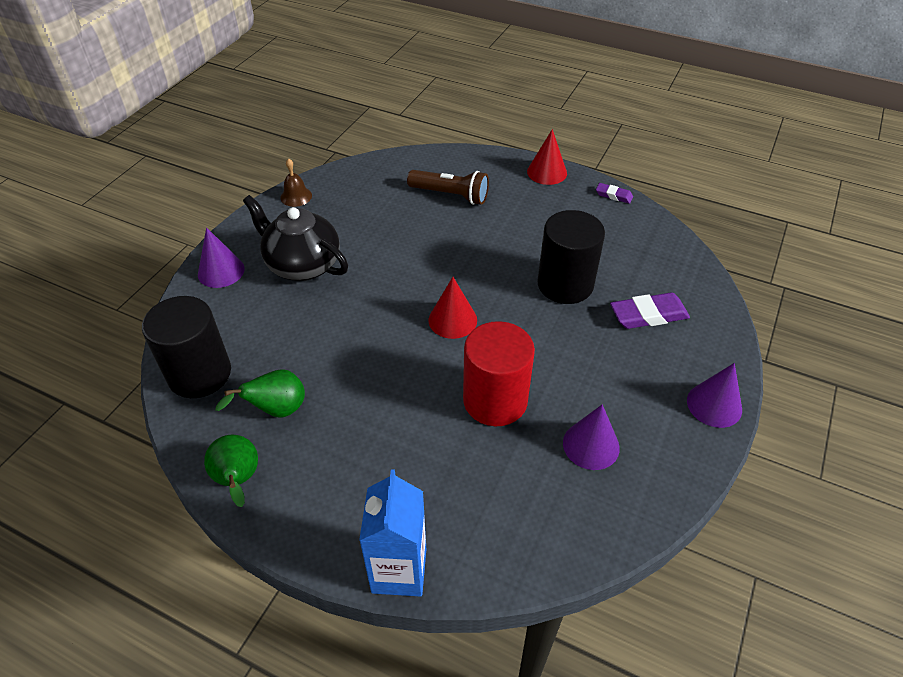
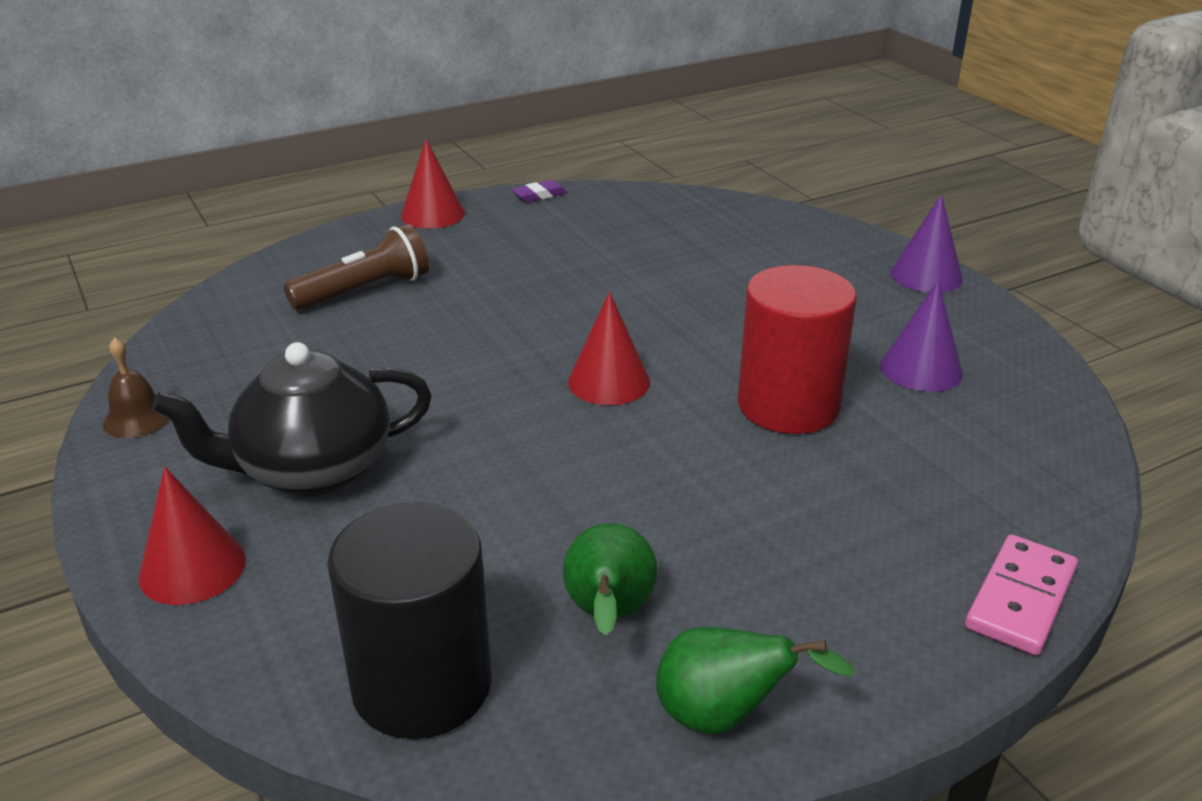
camera: 55 degrees left, 15 degrees down
purple cone [198,227,245,288] -> red cone [138,467,246,605]
blue carton [359,469,426,597] -> pink domino [965,535,1078,655]
black cylinder [537,210,605,304] -> none
purple eraser [610,292,690,329] -> none

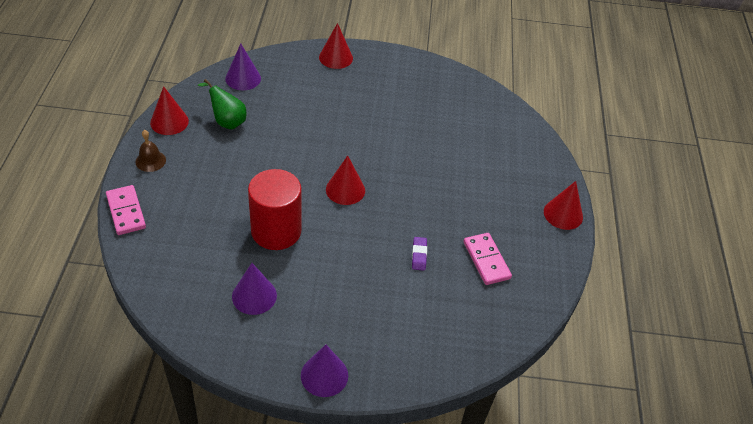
camera: 120 degrees right, 15 degrees up
brown bell [103,337,170,438] -> brown bell moved to [136,130,166,172]
black teapot [152,342,432,496] -> none
brown flashlight [284,224,429,310] -> none
black cylinder [327,502,492,739] -> purple cone [225,44,261,90]
purple eraser [511,180,567,202] -> purple eraser moved to [412,237,427,271]
green pear [656,627,855,735] -> red cone [150,86,189,135]
none -> pink domino [463,233,512,285]

